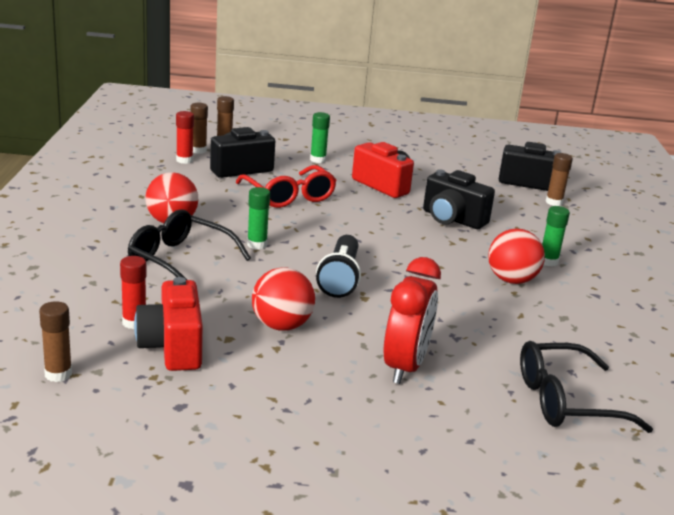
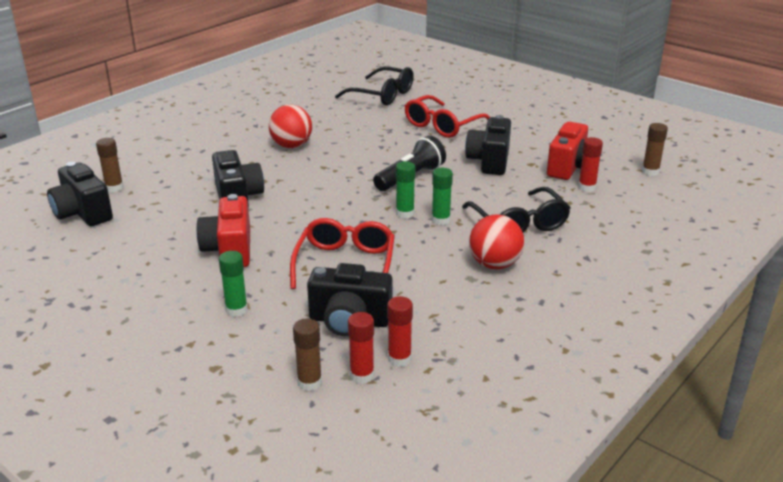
camera: 140 degrees left, 5 degrees up
brown glue stick [190,103,208,154] -> red glue stick [348,312,374,384]
red ball [252,267,315,331] -> black camera [465,115,511,175]
red clock [383,257,441,384] -> red glasses [405,95,490,138]
green glue stick [542,206,570,266] -> green glue stick moved to [396,161,415,219]

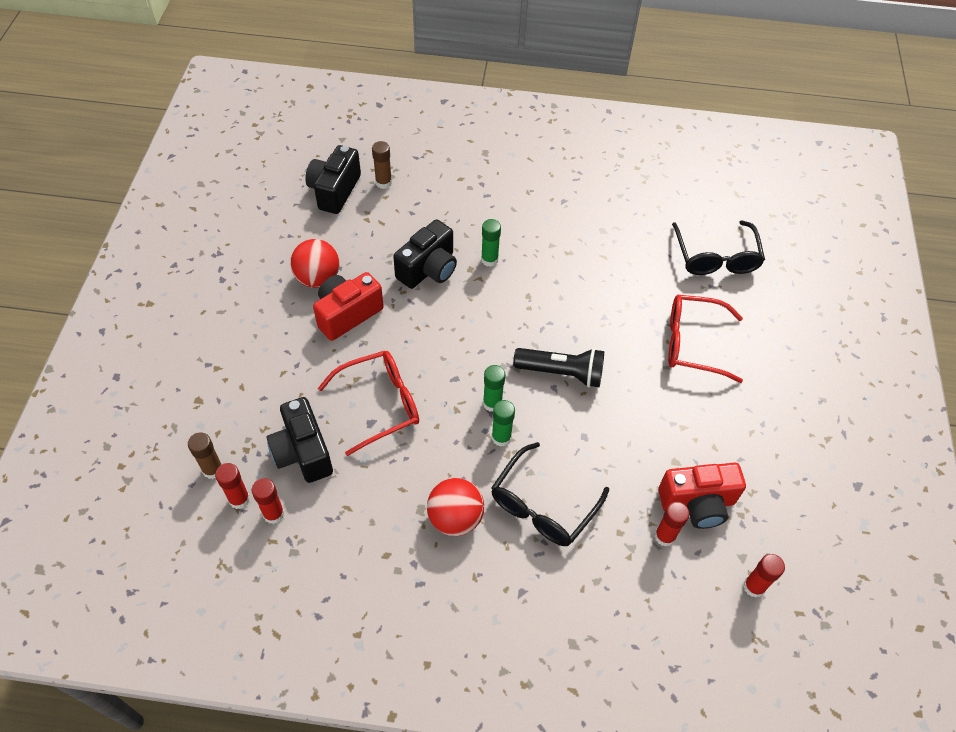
camera: 55 degrees right, 25 degrees up
green glue stick [219,251,248,317] -> green glue stick moved to [481,219,501,267]
red ball [269,105,312,148] -> red ball moved to [290,239,340,288]
black camera [465,115,511,175] -> none
brown glue stick [642,123,668,176] -> red glue stick [743,554,785,598]

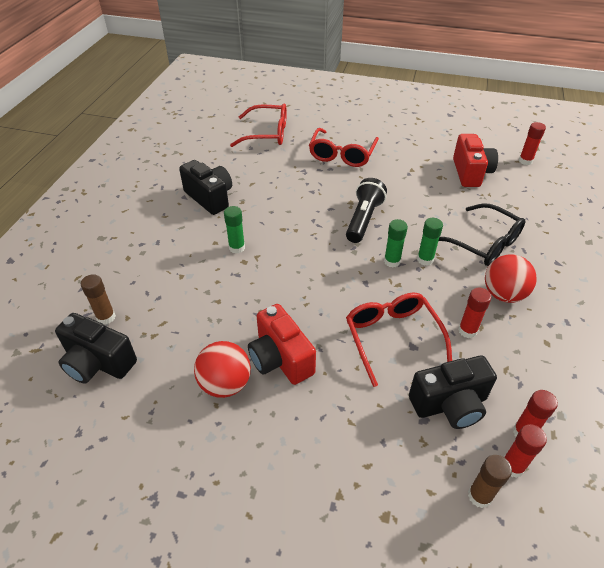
camera: 80 degrees left, 10 degrees down
black camera [393,219,457,289] -> black camera moved to [179,160,232,215]
red glue stick [654,502,689,547] -> red glue stick moved to [458,288,491,338]
black glasses [672,220,765,275] -> red glasses [230,103,287,147]

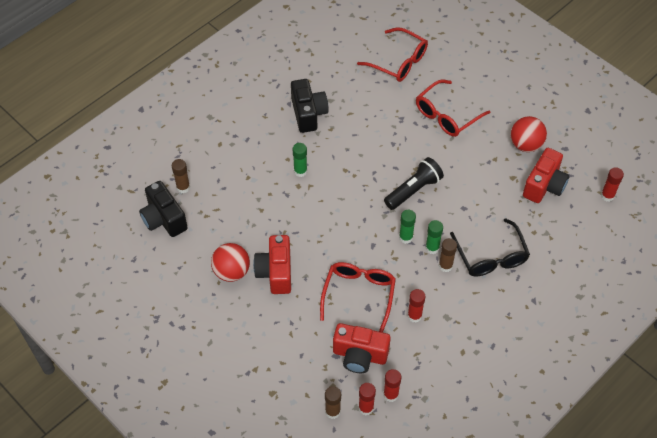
camera: 30 degrees right, 10 degrees up
black camera [409,356,497,429] -> red camera [333,323,391,373]
red ball [485,254,537,303] -> red ball moved to [511,116,547,152]
none -> brown glue stick [439,238,457,272]

